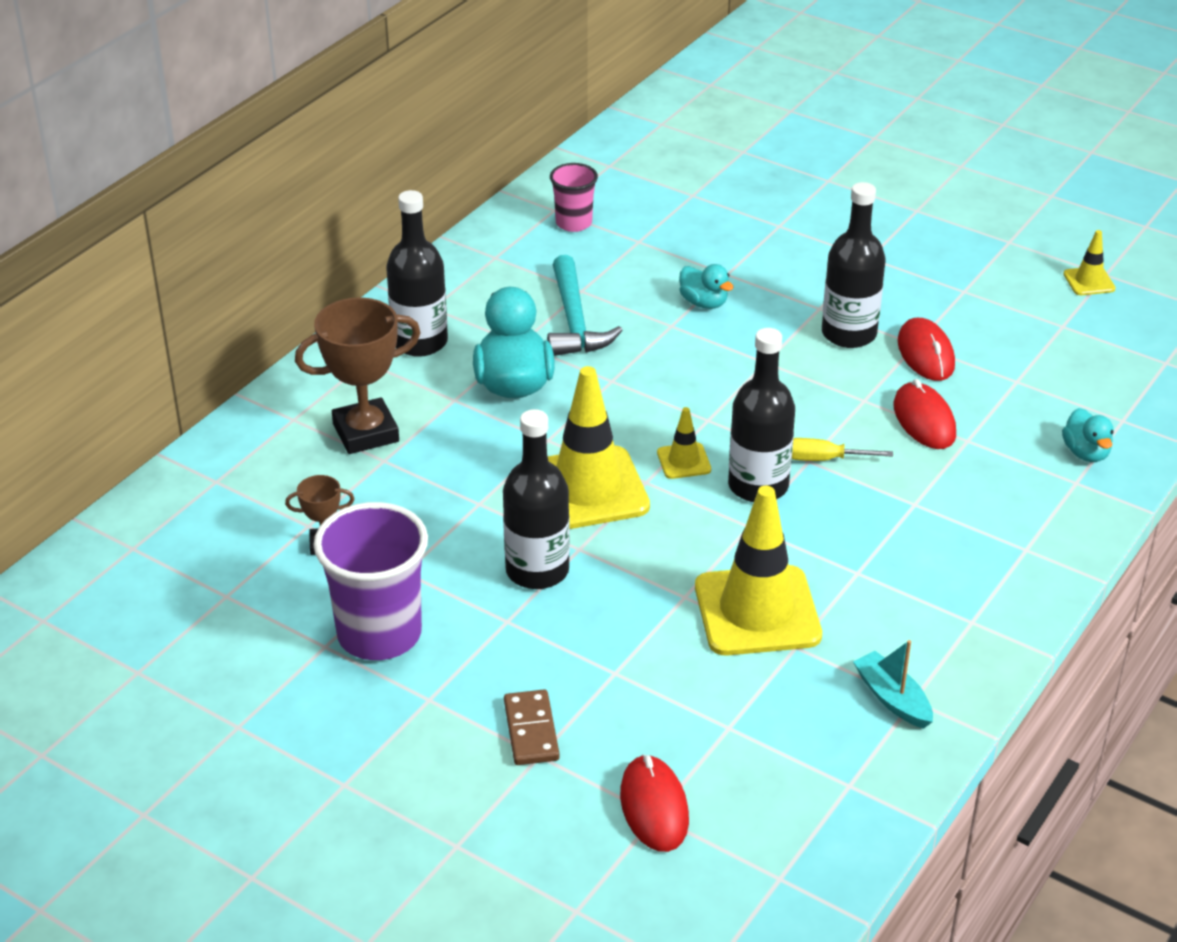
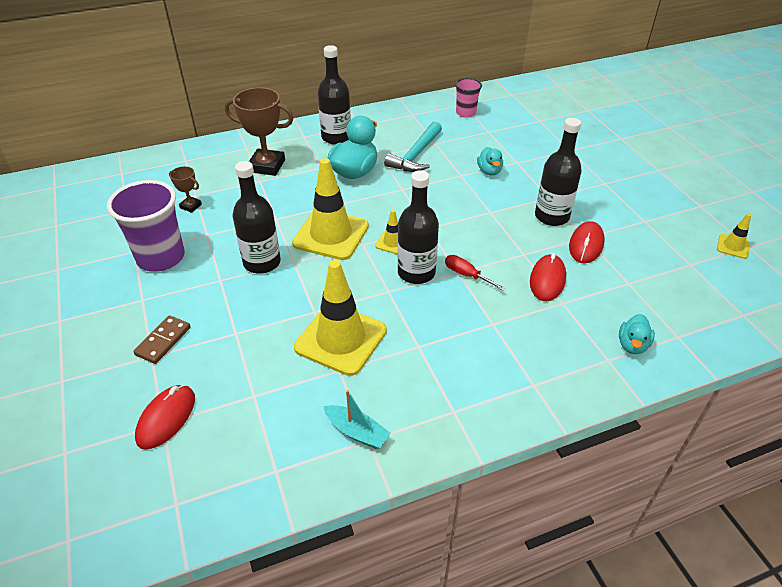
camera: 35 degrees right, 5 degrees up
yellow screwdriver [792,438,893,461] -> red screwdriver [445,255,506,291]
turquoise boat [853,640,933,729] -> turquoise boat turned 120 degrees clockwise [323,390,391,449]

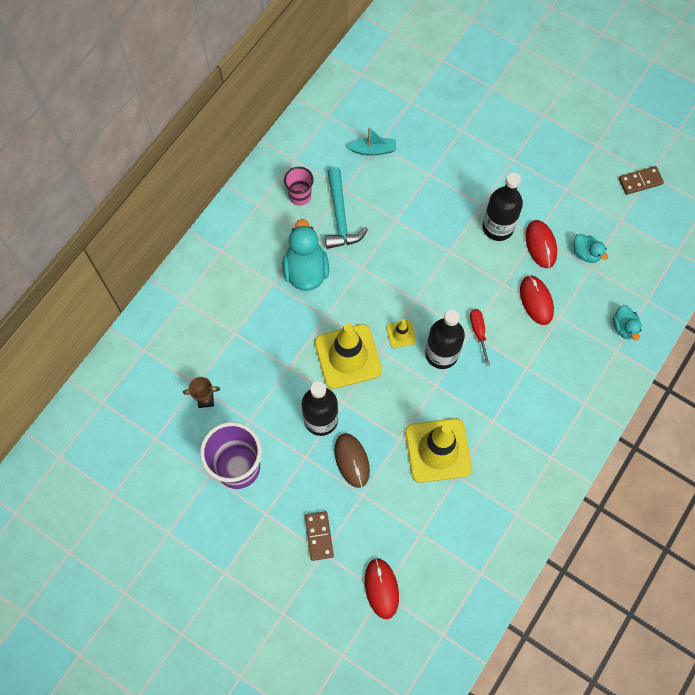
camera: 35 degrees left, 25 degrees up
brown trophy [225,87,293,176] -> none
black bottle [318,45,351,145] -> none
turquoise boat [323,390,391,449] -> turquoise boat moved to [348,127,396,156]
red screwdriver [445,255,506,291] -> red screwdriver turned 75 degrees clockwise [470,309,490,366]
pink cup [455,78,482,118] -> pink cup moved to [284,167,314,206]
turquoise duck [477,147,503,175] -> turquoise duck moved to [574,234,609,263]
yellow traffic cone [717,213,751,259] -> brown domino [619,166,664,195]
none -> brown mouse [334,433,370,488]

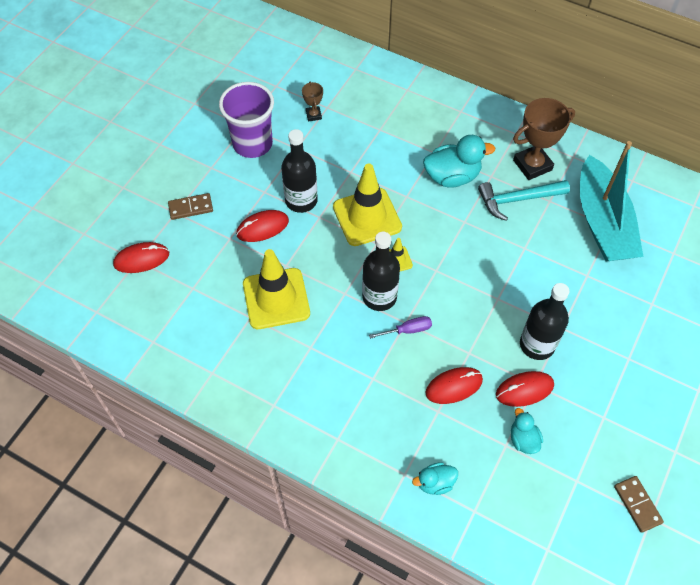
camera: 85 degrees right, 10 degrees down
pink cup [284,167,314,206] -> brown trophy [513,98,575,180]
brown mouse [334,433,370,488] -> red mouse [236,210,289,242]
turquoise boat [348,127,396,156] -> turquoise boat [580,141,643,261], size x2.44
red screwdriver [470,309,490,366] -> purple screwdriver [369,316,432,339]
turquoise duck [574,234,609,263] -> turquoise duck turned 120 degrees clockwise [511,408,543,454]

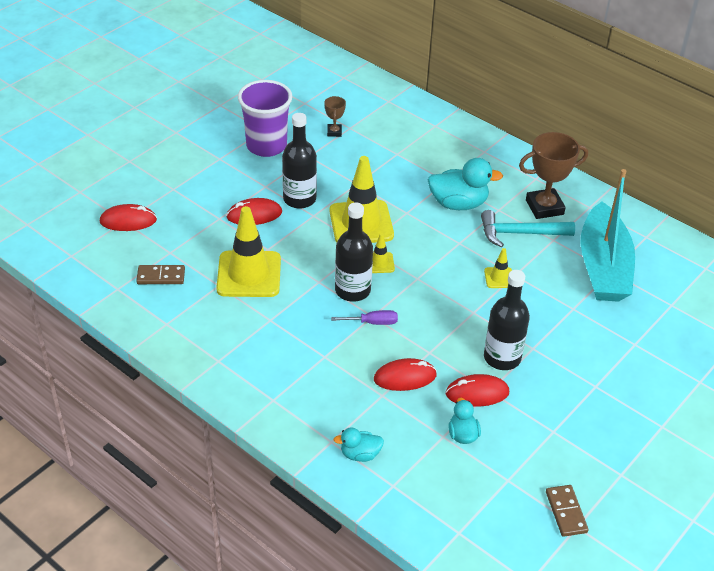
camera: 10 degrees right, 15 degrees down
brown domino [168,193,213,220] -> brown domino moved to [136,265,185,284]
none -> yellow traffic cone [484,248,512,288]

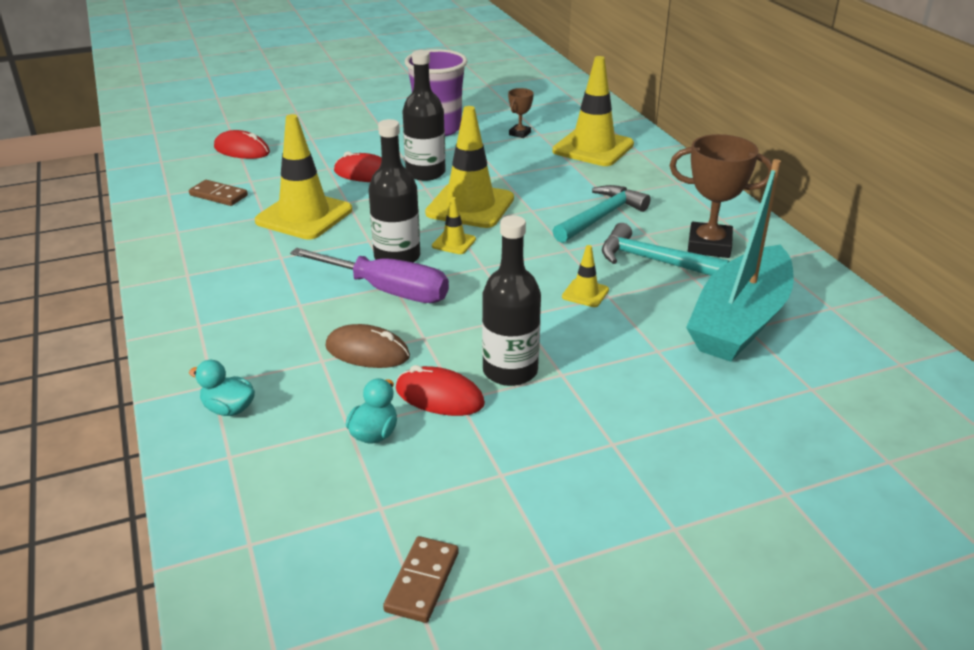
camera: 30 degrees right, 10 degrees down
purple screwdriver [331,310,398,325] -> purple screwdriver [290,248,449,303], size x1.98
red mouse [374,358,437,391] -> brown mouse [325,324,410,368]
turquoise duck [428,158,503,210] -> turquoise hammer [553,185,651,243]
none -> yellow traffic cone [552,56,634,166]

